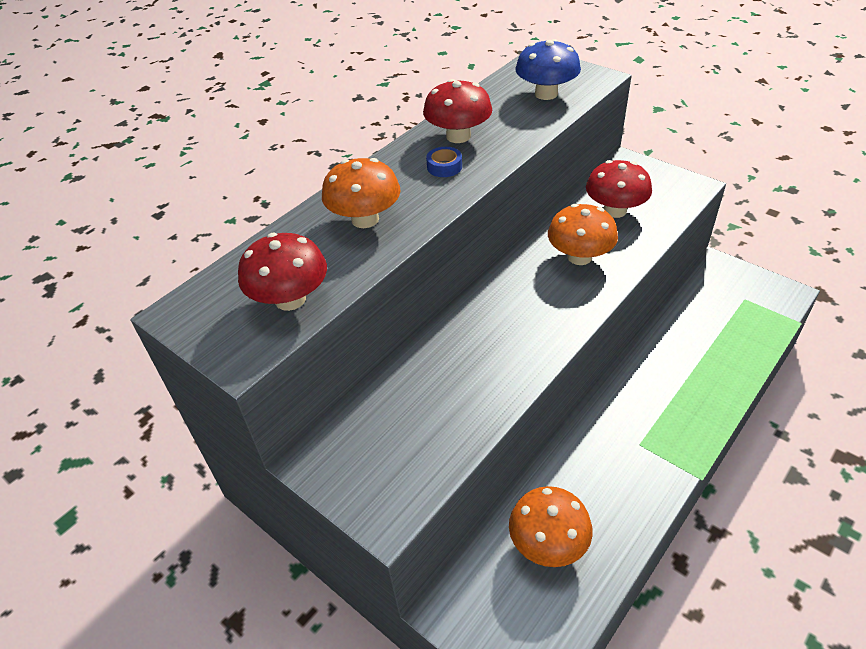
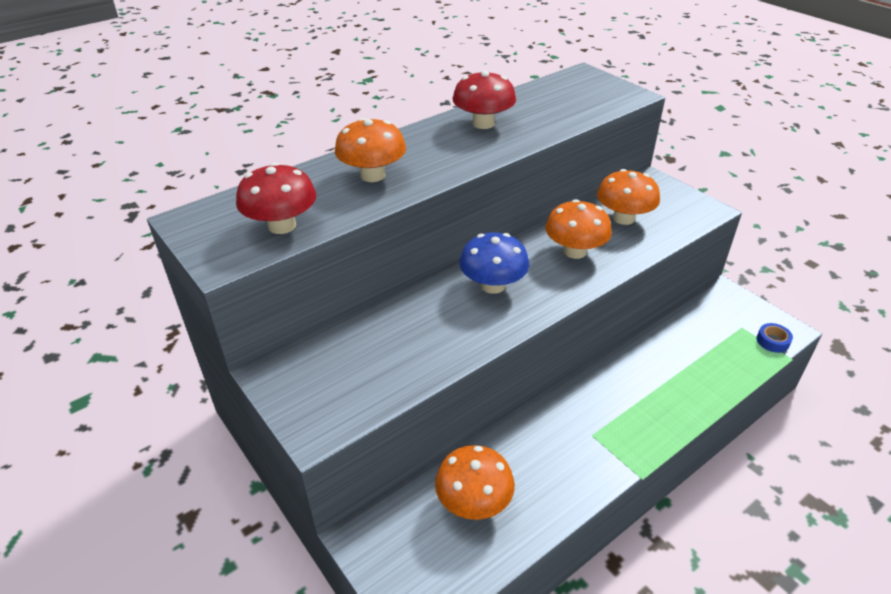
camera: 10 degrees right, 5 degrees down
blue tape [426,147,462,177] -> blue tape moved to [757,323,793,353]
blue mushroom [515,39,581,100] -> blue mushroom moved to [459,232,529,294]
red mushroom [586,160,652,218] -> orange mushroom [597,169,660,225]

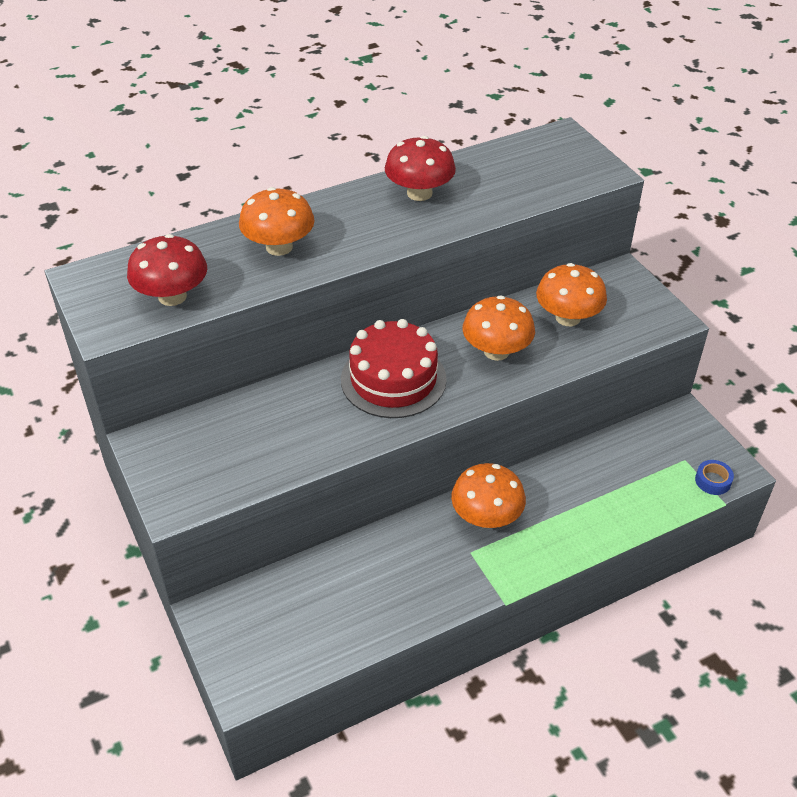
camera: 10 degrees right, 5 degrees up
orange mushroom [435,445,515,520] -> orange mushroom moved to [451,463,526,528]
blue mushroom [459,232,529,294] -> red cake [341,319,447,418]

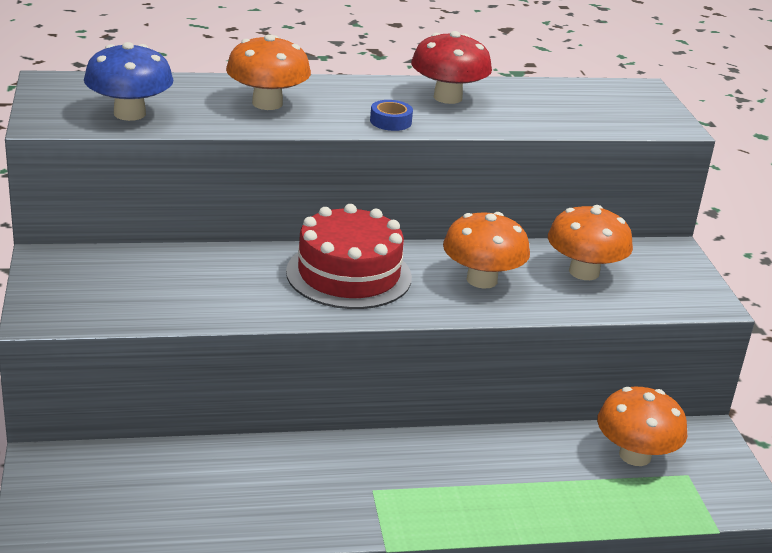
camera: 15 degrees right, 15 degrees down
red mushroom [127,234,207,306] -> blue mushroom [84,42,173,121]
orange mushroom [451,463,526,528] -> orange mushroom moved to [597,387,687,466]
blue tape [695,460,734,495] -> blue tape moved to [370,100,413,131]

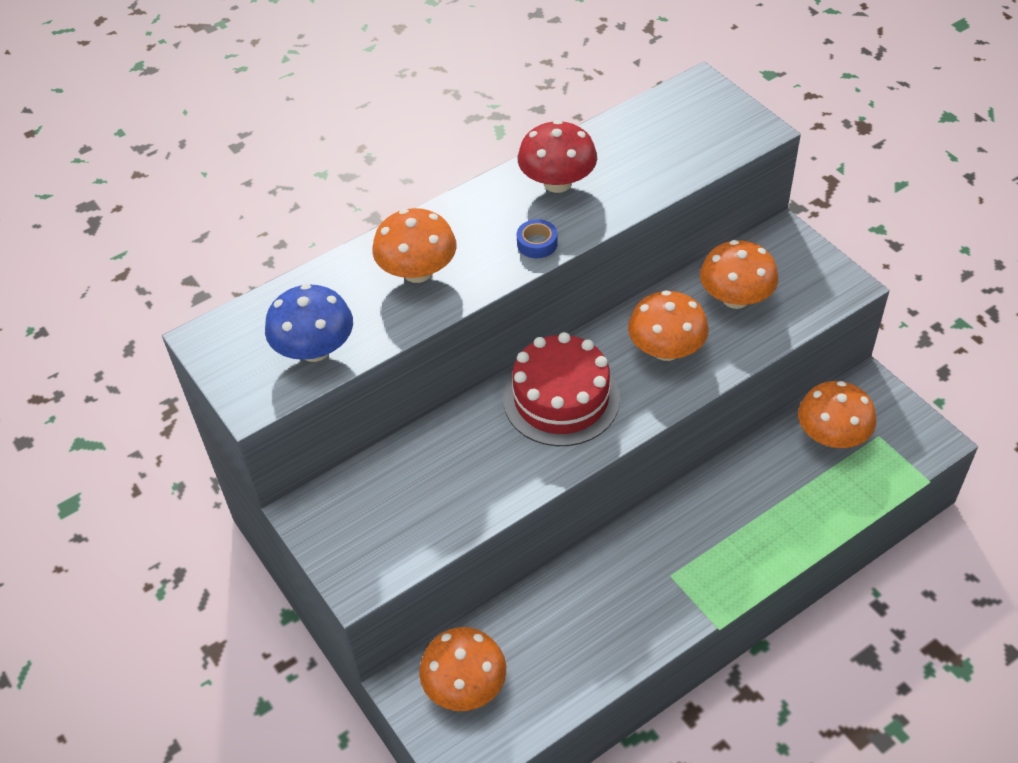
camera: 20 degrees left, 20 degrees up
none -> orange mushroom [419,627,506,711]

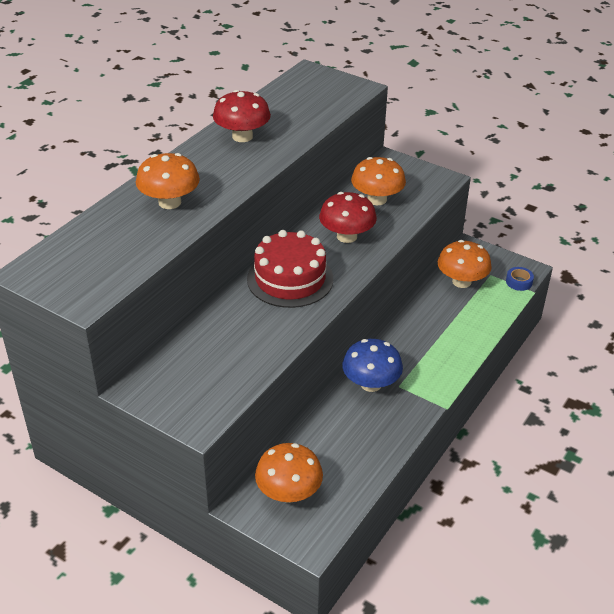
camera: 25 degrees left, 10 degrees down
blue mushroom [265,284,353,362] -> blue mushroom moved to [342,339,403,392]
blue tape [517,219,558,258] -> blue tape moved to [506,267,534,291]
orange mushroom [628,290,709,361] -> red mushroom [319,192,377,243]

